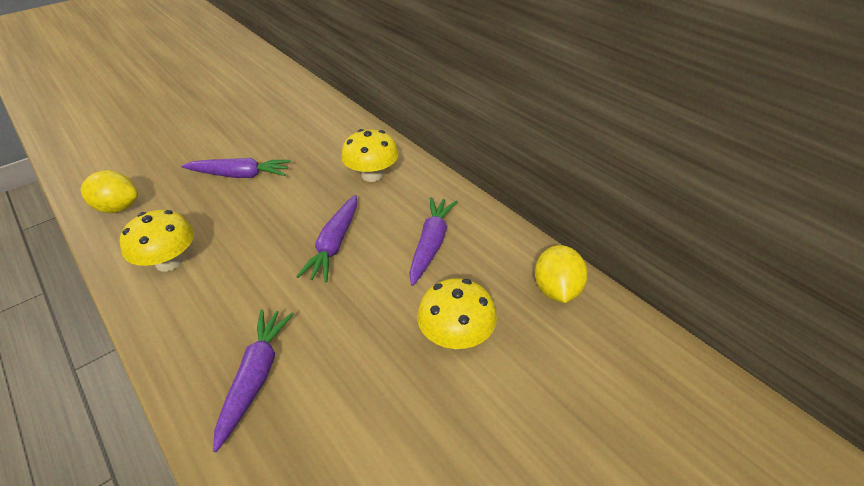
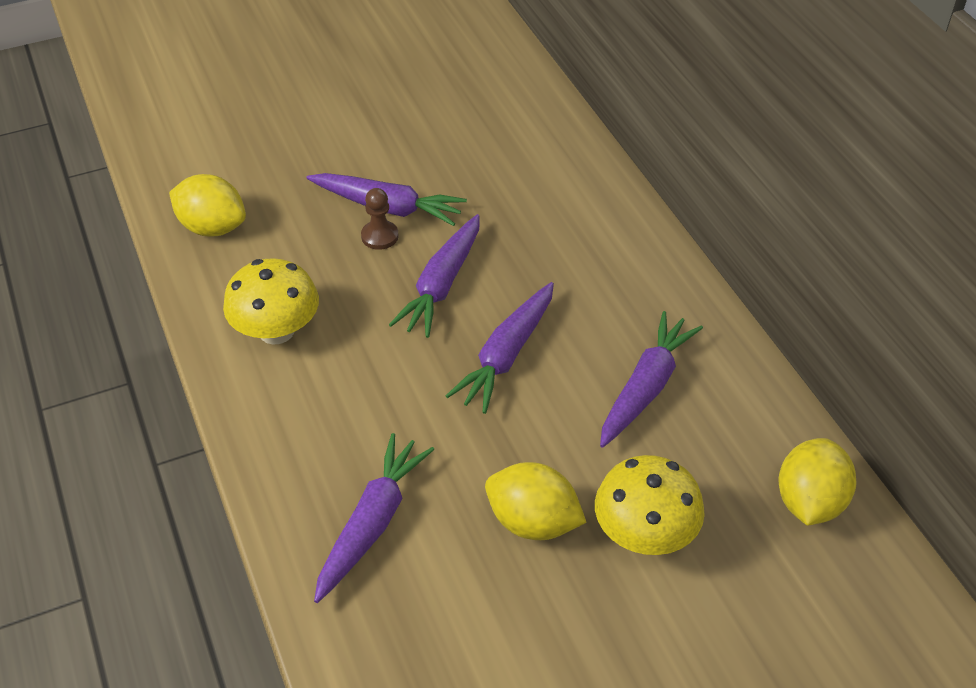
camera: 15 degrees right, 5 degrees up
yellow mushroom [341,129,399,182] -> none
none -> brown pawn [361,188,399,250]
none -> purple carrot [389,214,480,338]
none -> yellow lemon [485,462,587,540]

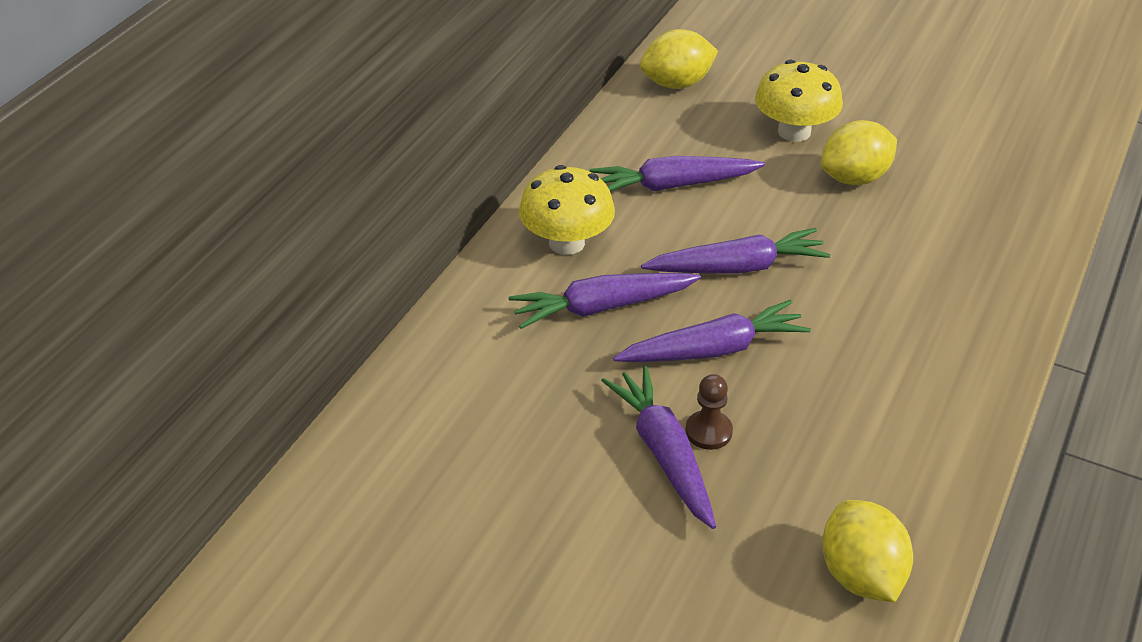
camera: 130 degrees left, 5 degrees down
yellow mushroom [223,258,319,345] -> yellow mushroom moved to [519,165,615,255]
purple carrot [314,433,434,603] -> purple carrot moved to [509,273,701,329]
yellow lemon [485,462,587,540] -> yellow lemon turned 75 degrees clockwise [821,120,897,185]

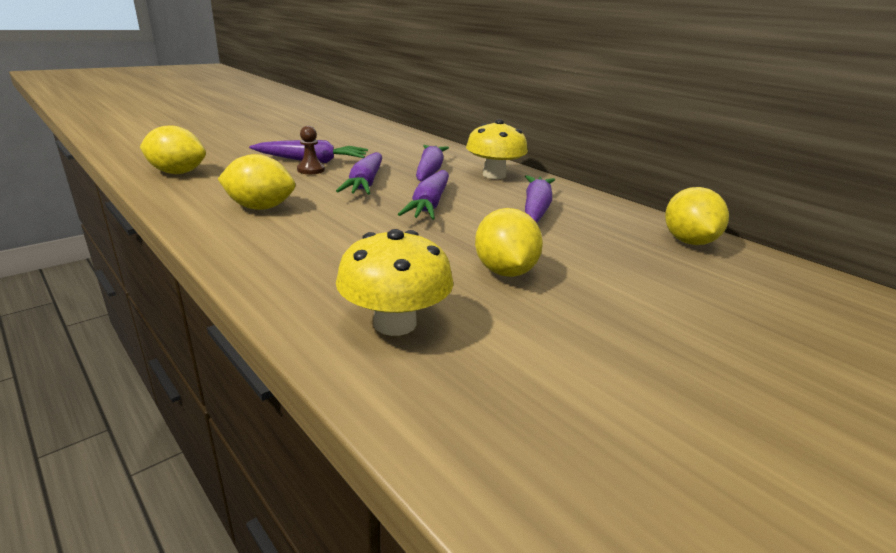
camera: 110 degrees right, 15 degrees down
yellow mushroom [755,60,843,142] -> yellow mushroom moved to [336,229,453,336]
none -> yellow lemon [218,154,295,210]

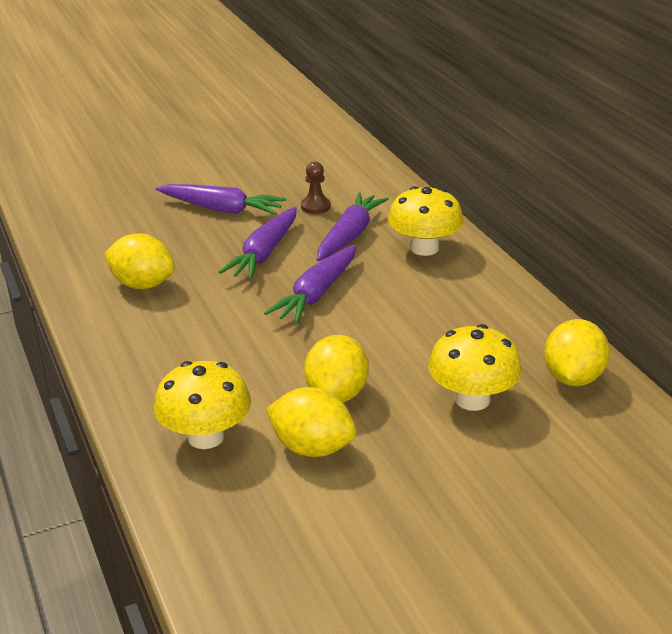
camera: 20 degrees right, 5 degrees up
yellow lemon [140,125,206,174] -> yellow lemon moved to [266,387,357,457]
brown pawn [297,126,325,174] -> brown pawn moved to [301,162,331,214]
purple carrot [525,175,555,223] -> none
none -> yellow mushroom [428,324,522,411]

